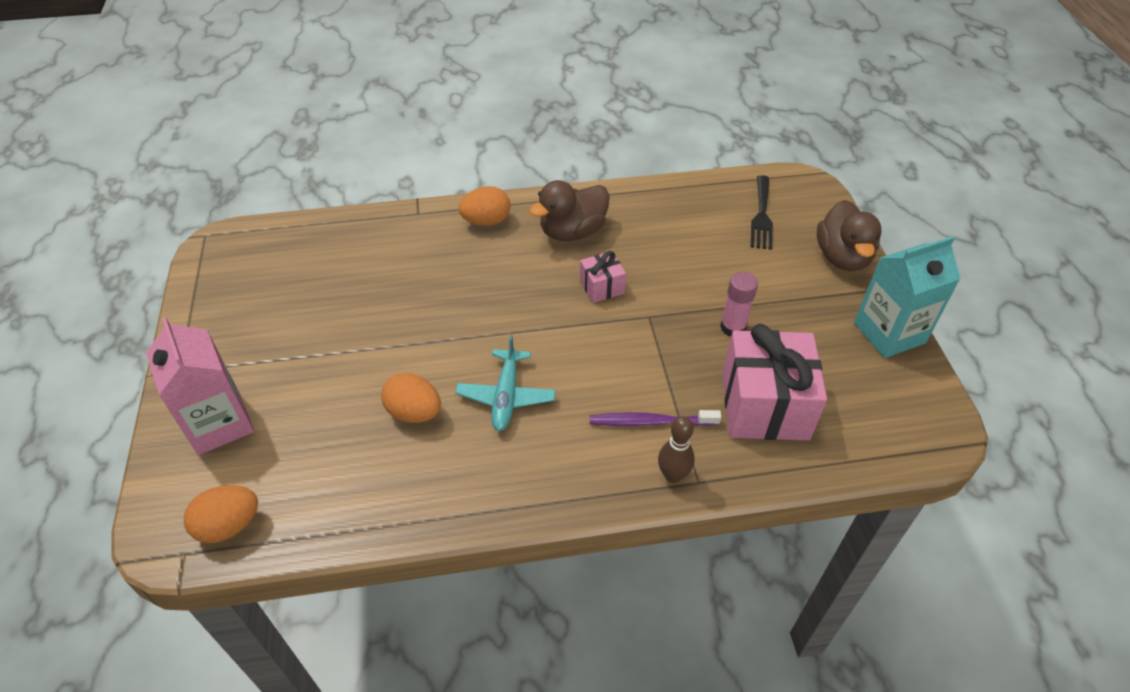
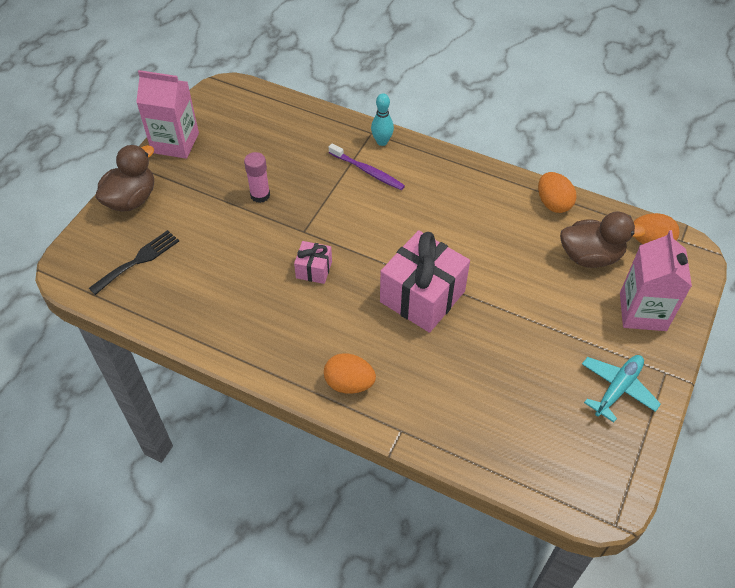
camera: 145 degrees left, 5 degrees up
orange egg [381,373,441,423] -> orange egg moved to [538,172,576,213]
turquoise plane [455,335,556,431] -> turquoise plane moved to [582,355,661,422]
brown duck [529,180,610,241] -> brown duck moved to [560,211,646,268]
brown bowling pin [658,416,695,483] -> turquoise bowling pin [371,93,394,146]
pink gift [722,324,827,440] -> pink gift moved to [380,230,470,333]
turquoise carton [854,236,961,358] -> pink carton [136,70,199,159]

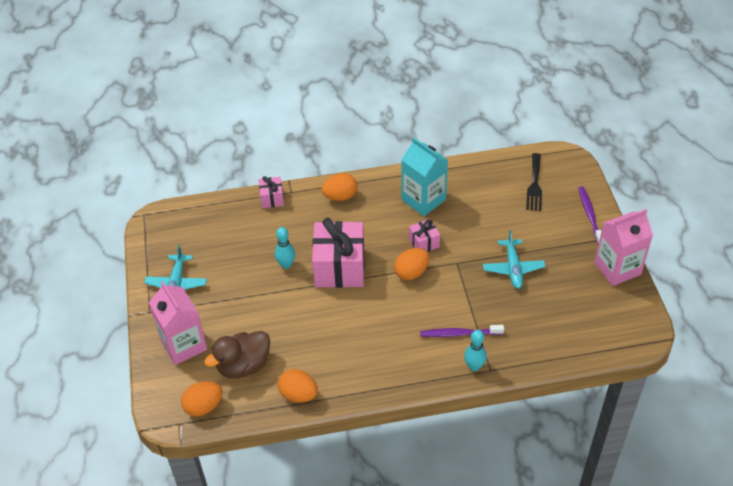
camera: 145 degrees right, 5 degrees down
brown duck [95,145,154,212] -> purple toothbrush [578,186,601,244]
pink glue stick [244,152,270,203] -> turquoise plane [483,230,546,289]
none -> pink gift [259,176,284,208]
none -> turquoise bowling pin [275,227,295,269]
none -> orange egg [394,248,430,280]
none -> turquoise carton [401,137,448,216]

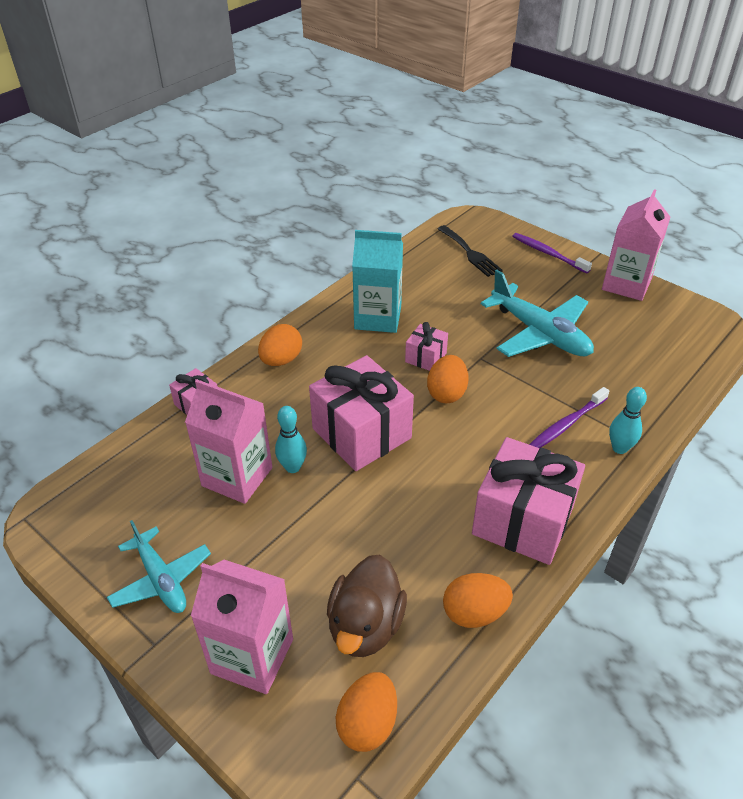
camera: 40 degrees left, 5 degrees down
turquoise plane [483,230,546,289] -> turquoise plane [481,270,594,357], size x1.55
none -> pink carton [185,380,272,504]
none -> pink gift [472,437,585,565]

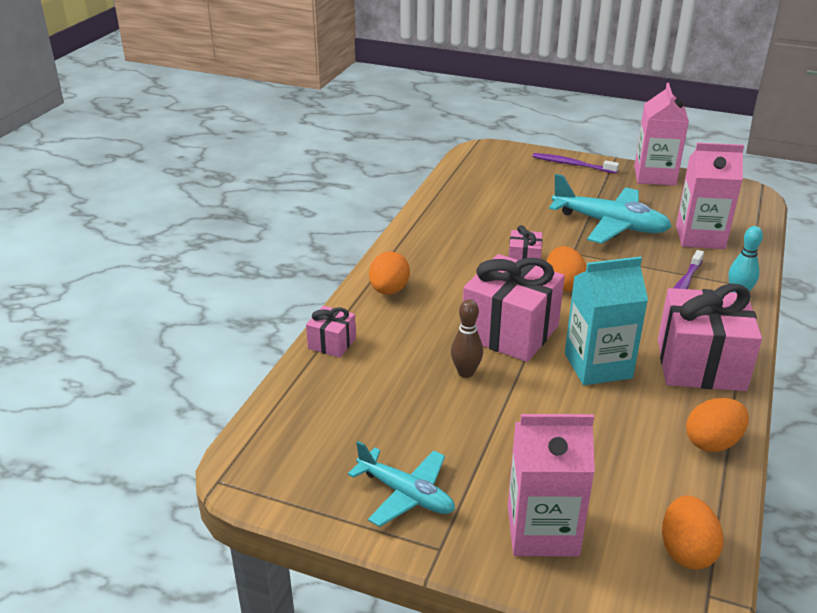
camera: 20 degrees left, 10 degrees down
pink carton [185,380,272,504] -> pink carton moved to [676,143,744,249]
turquoise bowling pin [275,406,307,473] -> brown bowling pin [451,299,483,378]
brown duck [327,554,407,657] -> none
turquoise carton [352,230,403,333] -> turquoise carton moved to [565,257,648,385]
black fork [438,225,503,277] -> none

